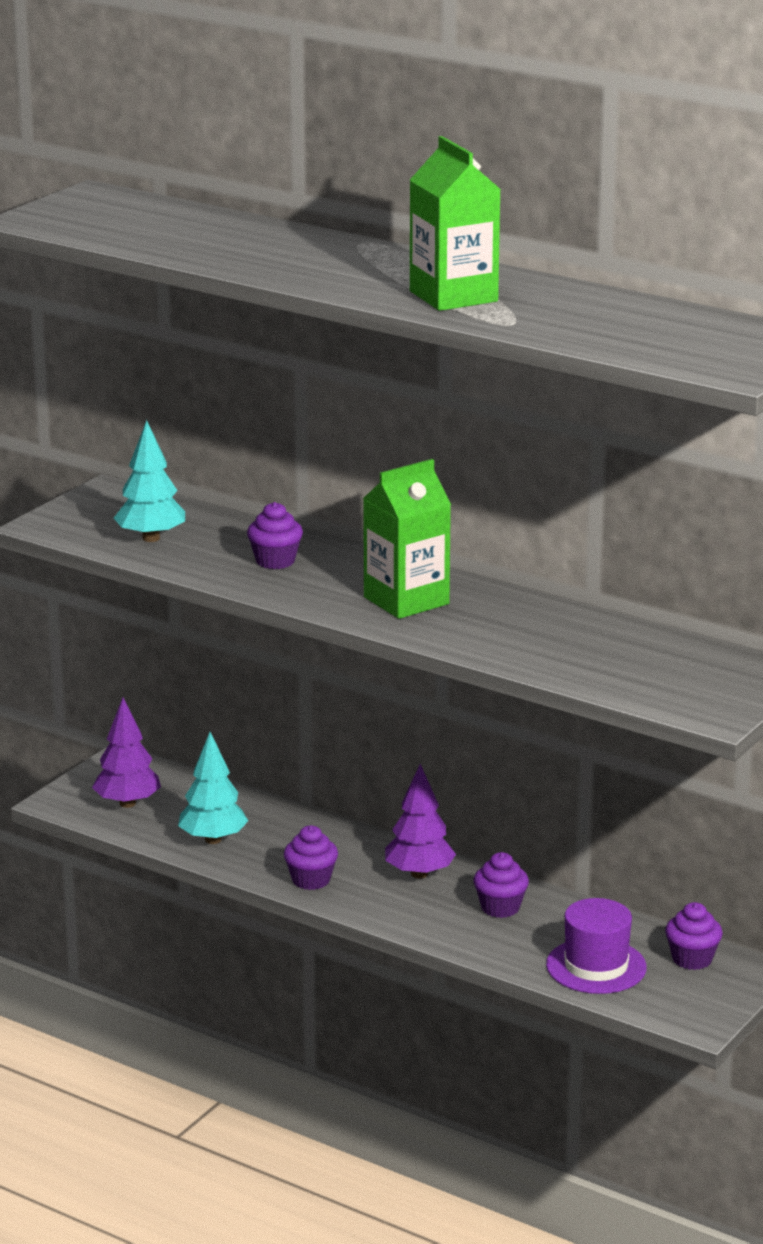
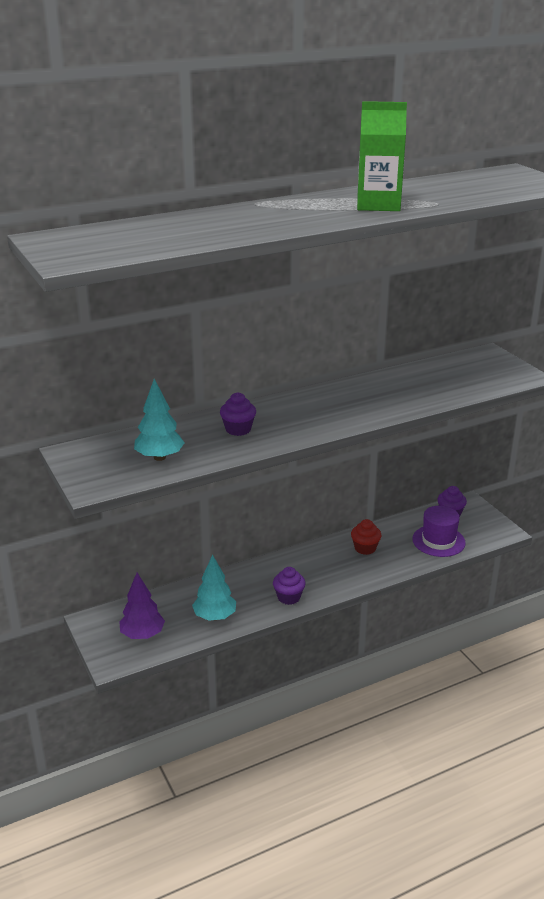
camera: 60 degrees left, 5 degrees up
green carton [363,459,451,619] -> none
purple tree [385,764,456,878] -> none
purple cupcake [473,852,529,918] -> red cupcake [351,519,381,555]

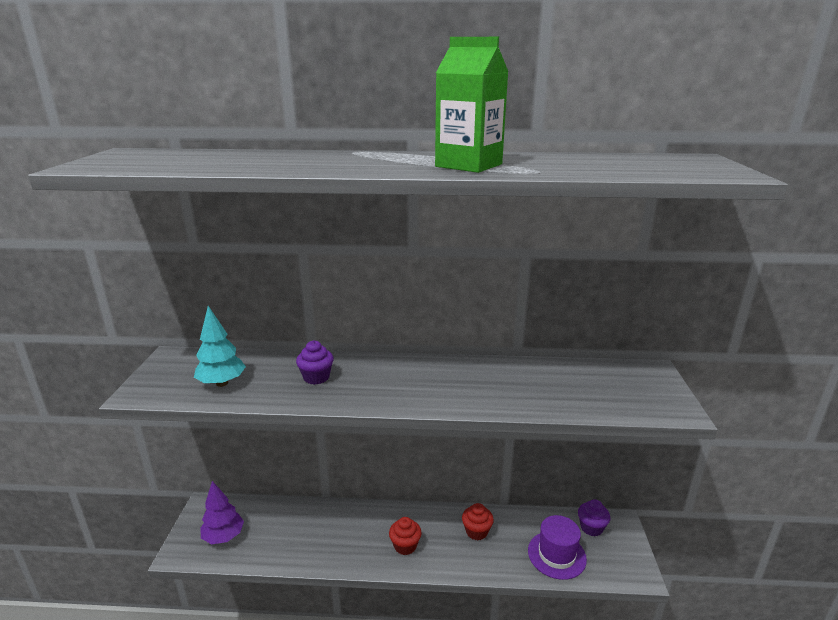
camera: 30 degrees right, 5 degrees down
turquoise tree [192,554,236,621] -> none
purple cupcake [273,567,306,605] -> none
none -> red cupcake [389,517,422,555]

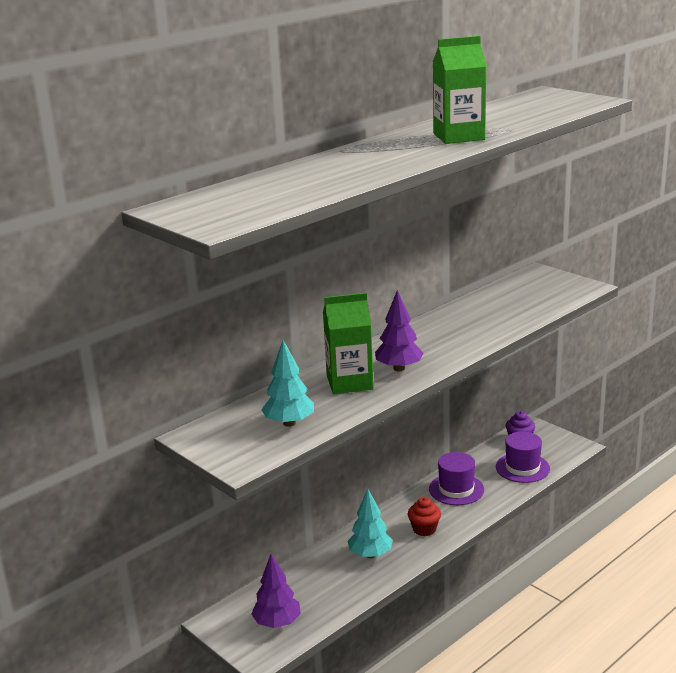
camera: 45 degrees left, 0 degrees up
purple cupcake [296,340,334,385] -> green carton [323,293,374,394]
red cupcake [462,503,494,540] -> purple hat [429,452,484,505]
none -> turquoise tree [347,489,393,558]
none -> purple tree [375,290,424,371]

